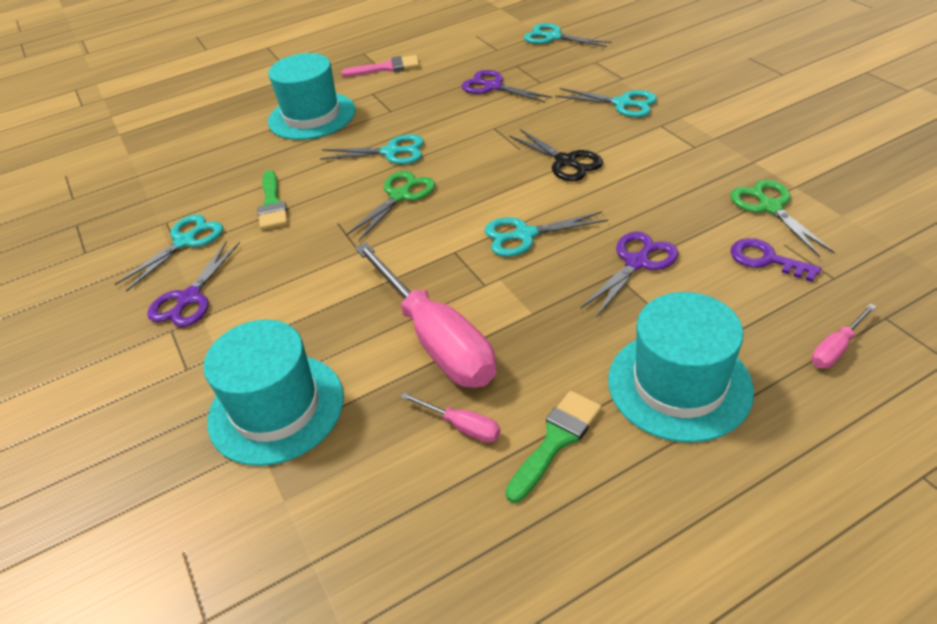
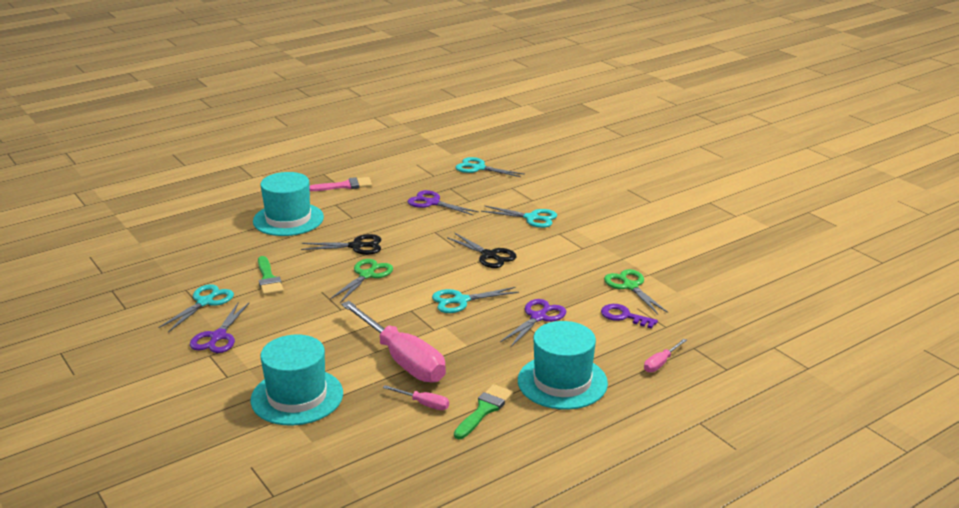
camera: 10 degrees left, 15 degrees down
turquoise scissors [320,134,424,164] -> black scissors [301,234,381,255]

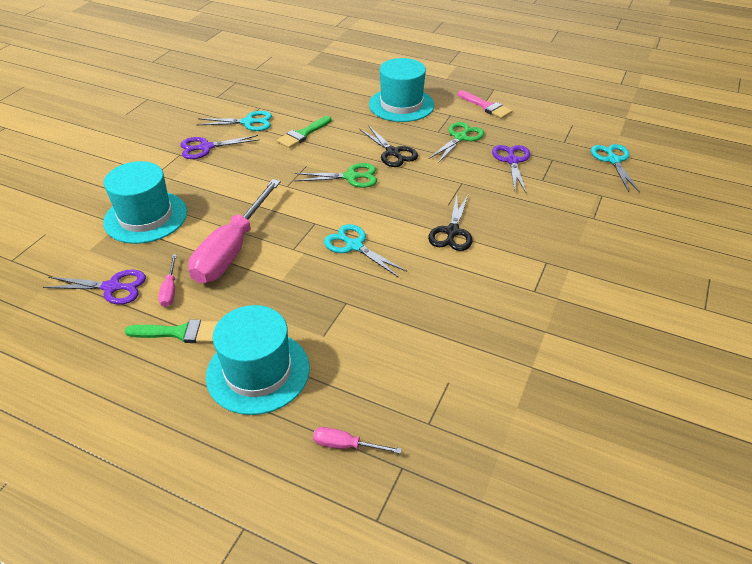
camera: 60 degrees right, 15 degrees up
turquoise scissors [481,205,557,228] -> none
purple scissors [500,299,566,348] -> purple scissors moved to [43,270,146,304]
purple key [601,304,658,329] -> none
green scissors [604,269,668,314] -> green scissors moved to [429,122,484,163]

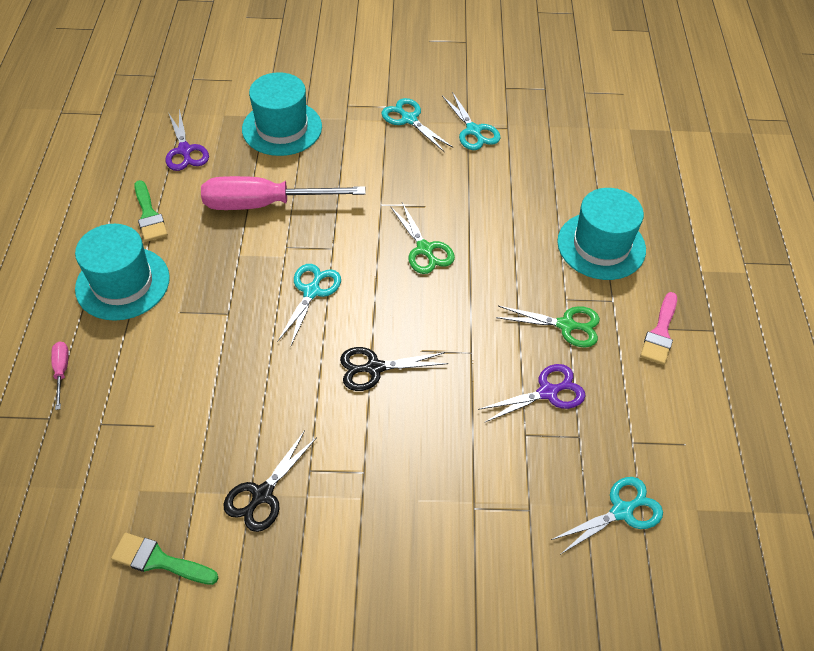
camera: 65 degrees right, 10 degrees up
pink screwdriver [158,254,177,307] -> none
purple scissors [180,135,260,159] -> turquoise scissors [382,98,453,152]
green brush [277,116,332,148] -> green brush moved to [111,533,218,585]
black scissors [360,125,418,167] -> black scissors moved to [223,430,317,532]

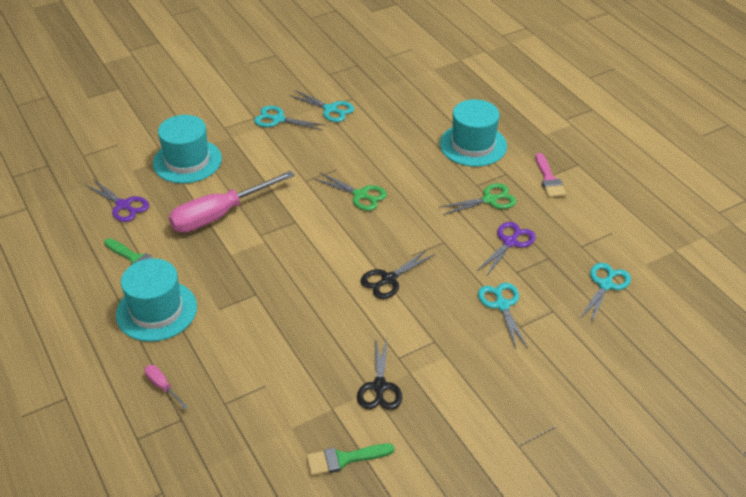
camera: 30 degrees left, 10 degrees down
turquoise scissors [277,264,341,345] -> turquoise scissors moved to [478,283,528,349]

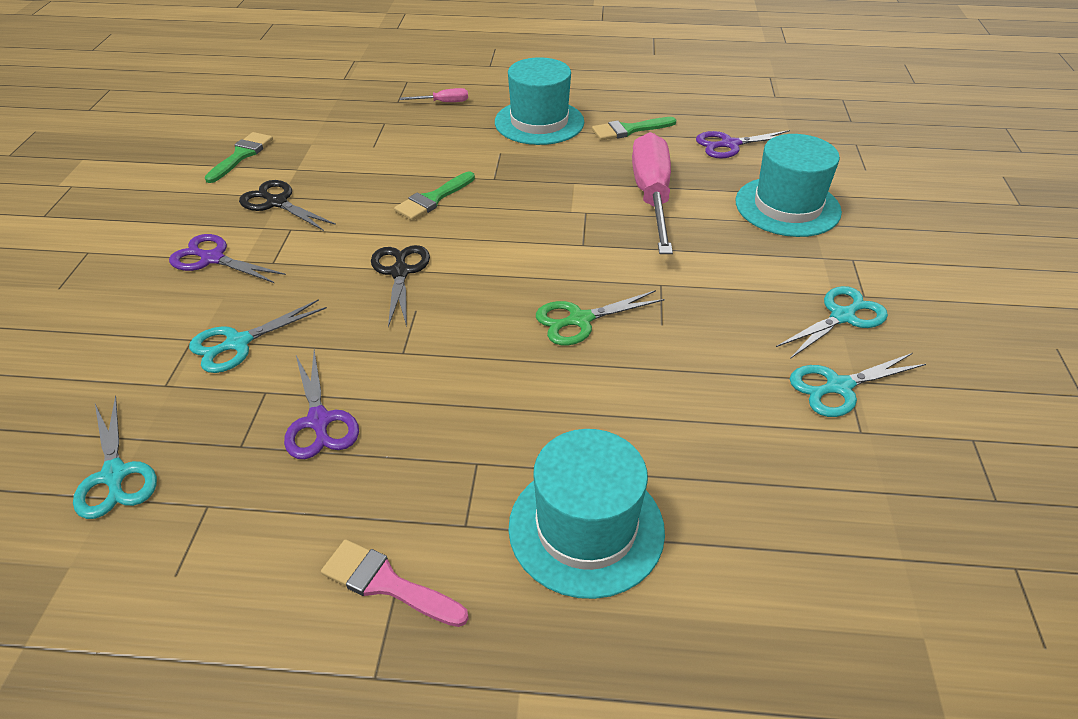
camera: 125 degrees right, 0 degrees up
green scissors [439,183,516,215] -> none
turquoise scissors [478,283,528,349] -> turquoise scissors turned 120 degrees clockwise [189,299,327,373]
none -> purple scissors [169,234,286,283]
none -> green brush [394,172,475,221]

